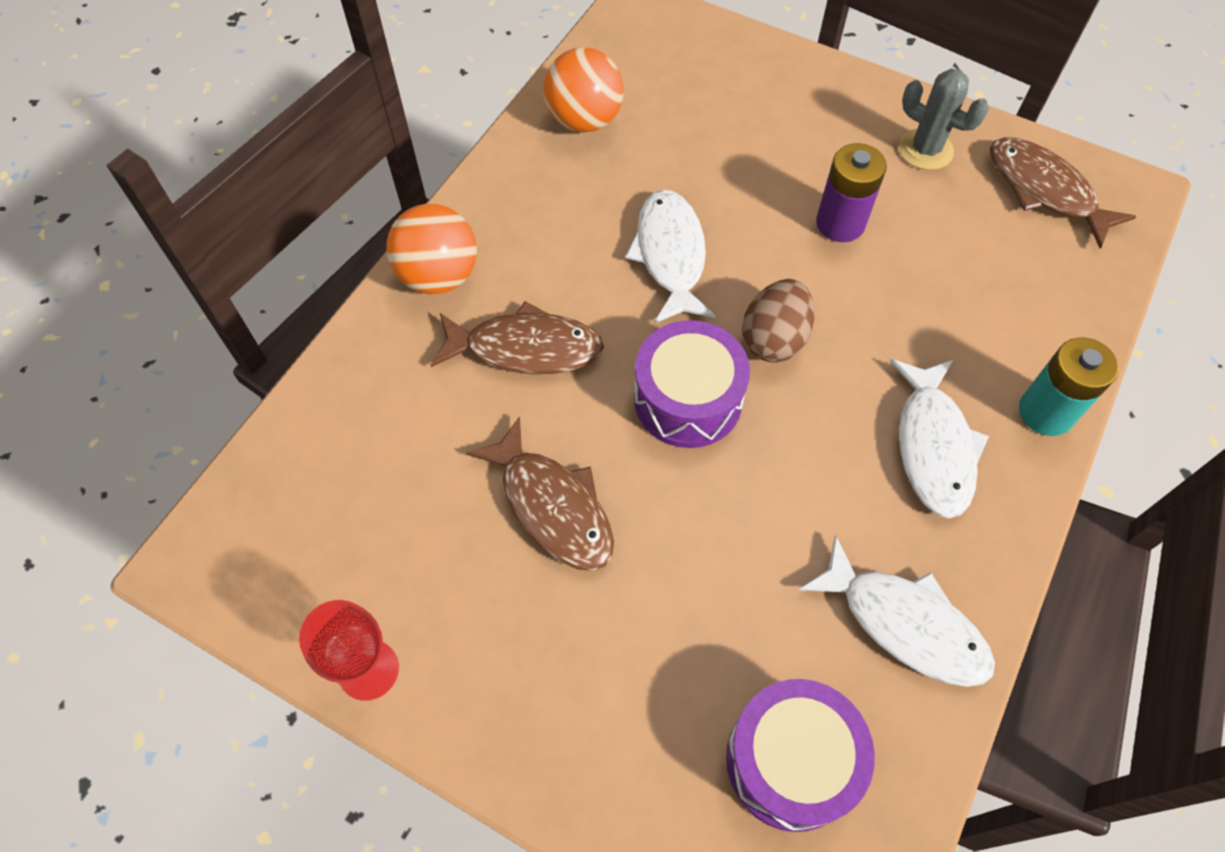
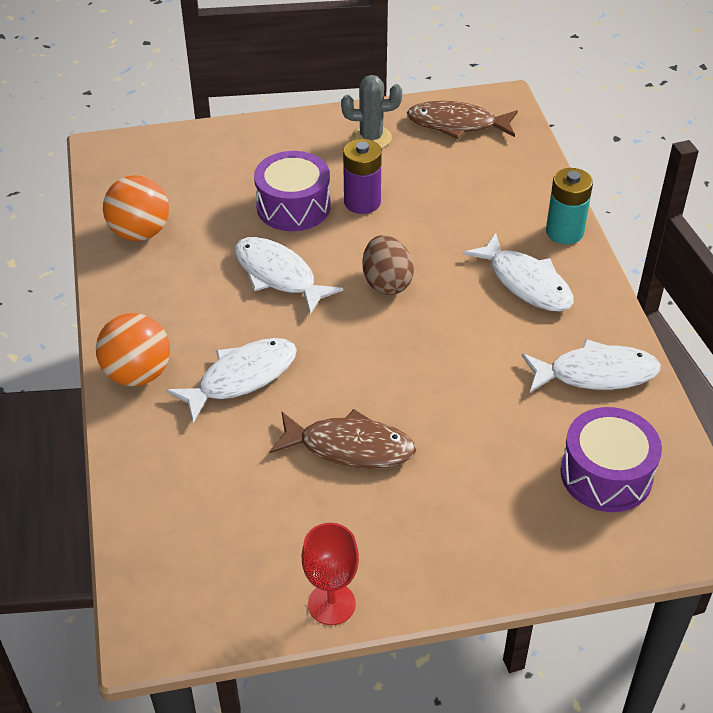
camera: 40 degrees left, 15 degrees down
brown fish [431,301,604,374] -> white fish [166,338,297,423]
purple drum [634,320,750,448] -> purple drum moved to [254,151,331,231]

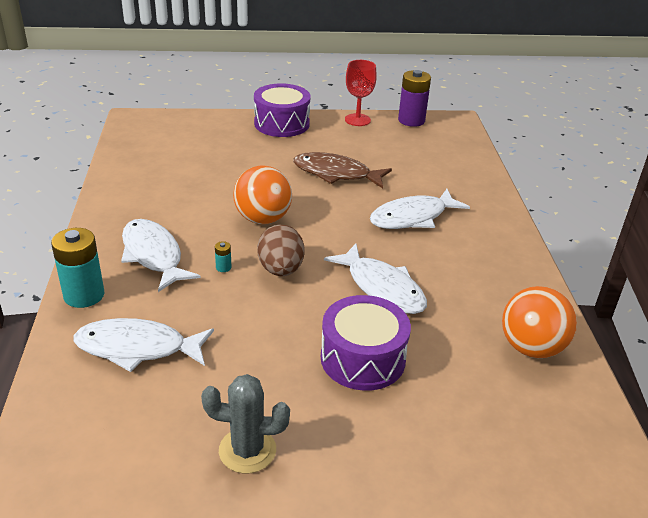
camera: 175 degrees left, 10 degrees down
orange ball [96,313,170,386] -> orange ball moved to [233,165,292,224]
purple battery [343,139,382,214] -> purple battery moved to [398,70,431,127]
brown fish [407,101,518,139] -> none
white fish [522,339,661,392] -> white fish moved to [73,318,214,372]
purple drum [560,407,662,512] -> purple drum moved to [254,83,310,137]
none -> turquoise battery [215,241,232,272]

